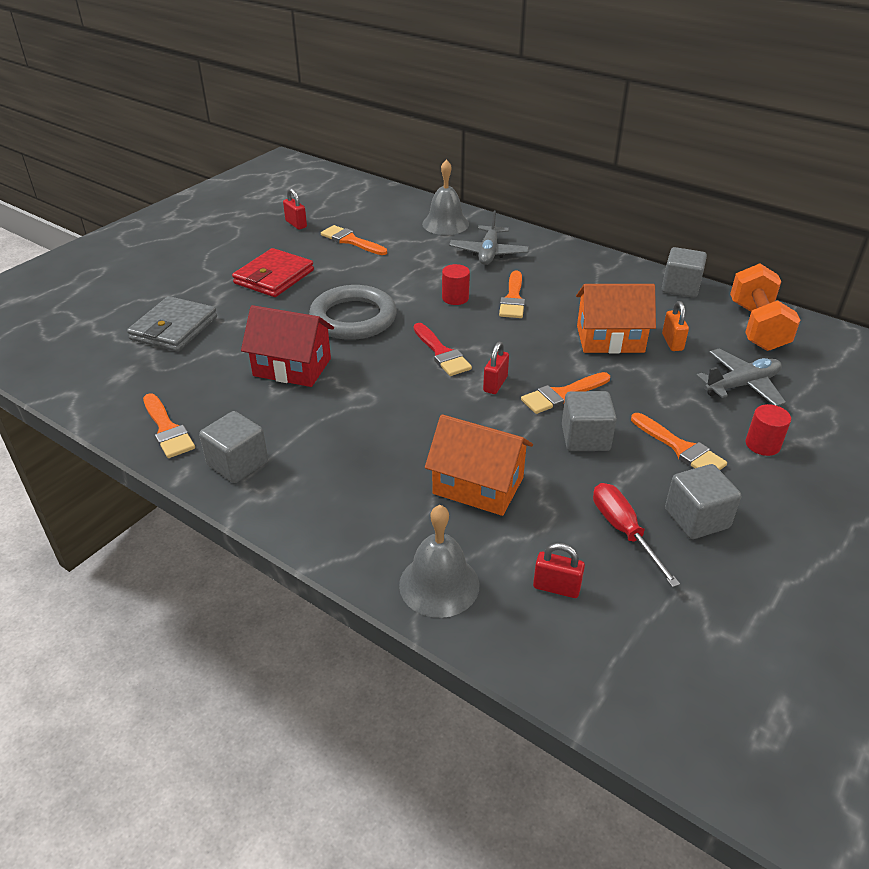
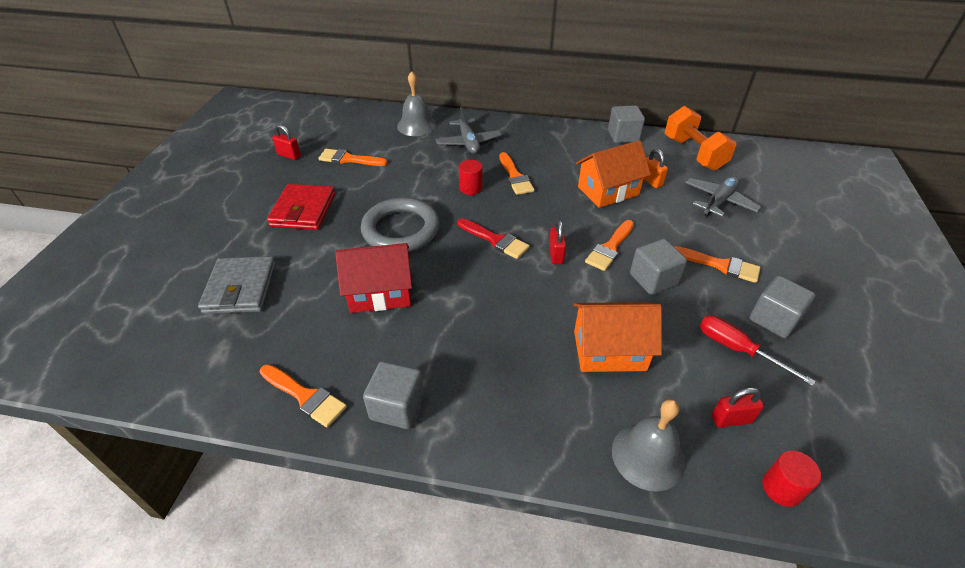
camera: 25 degrees left, 5 degrees up
red cylinder [746,404,791,456] -> red cylinder moved to [762,451,821,507]

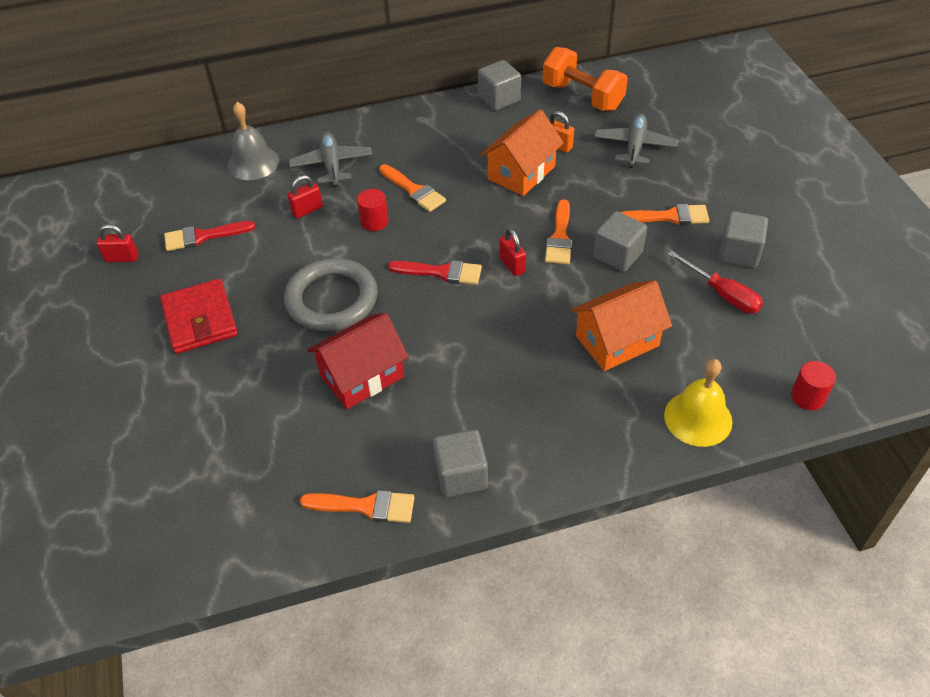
camera: 25 degrees left, 5 degrees up
grey wallet [198,256,276,314] -> none
orange brush [318,149,388,166] -> red brush [164,221,255,251]
grey plane [436,106,502,154] -> grey plane turned 150 degrees counterclockwise [289,132,372,187]
grey bell [612,399,685,492] -> yellow bell [664,359,733,447]
red screwdriver [700,315,816,386] -> red screwdriver turned 150 degrees counterclockwise [668,250,763,314]
red padlock [712,387,764,427] -> red padlock moved to [287,175,323,218]

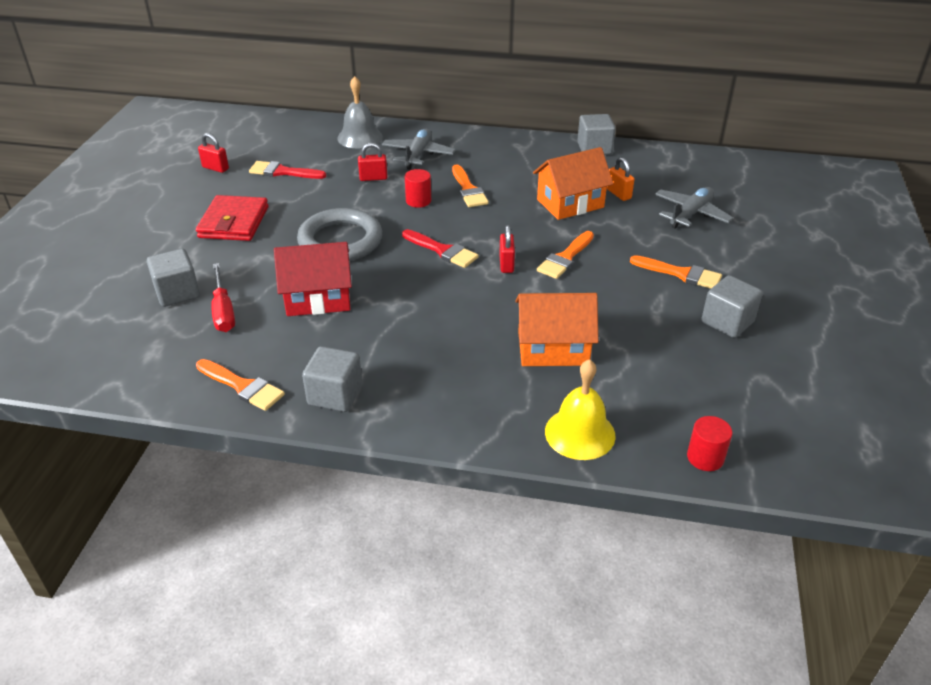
camera: 25 degrees right, 10 degrees down
orange dumbbell [542,47,628,111] -> none
grey cube [593,211,647,272] -> grey cube moved to [147,249,200,307]
red screwdriver [668,250,763,314] -> red screwdriver moved to [211,263,235,332]

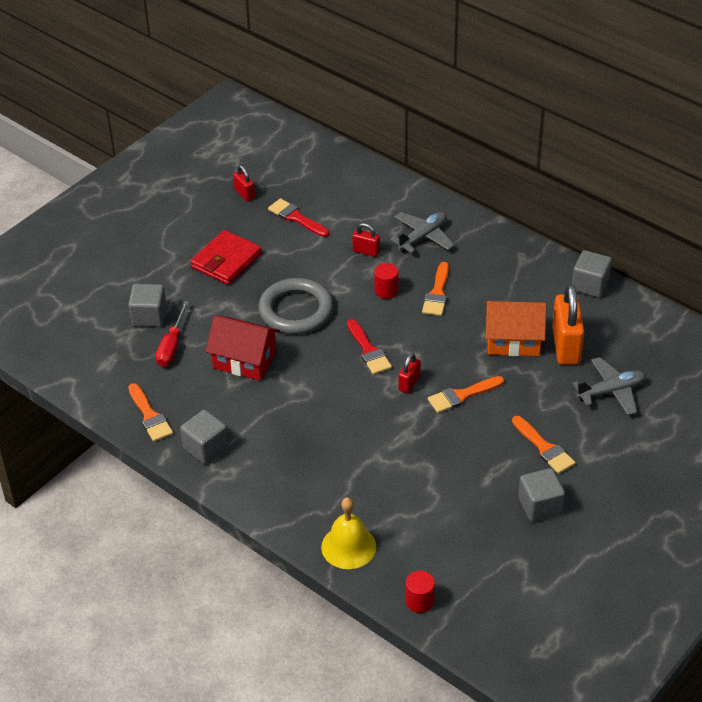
camera: 30 degrees right, 5 degrees up
grey bell [337,76,383,149] -> none
orange house [515,293,598,366] -> none
orange padlock [607,157,635,201] -> orange padlock [552,284,584,365], size x1.99

